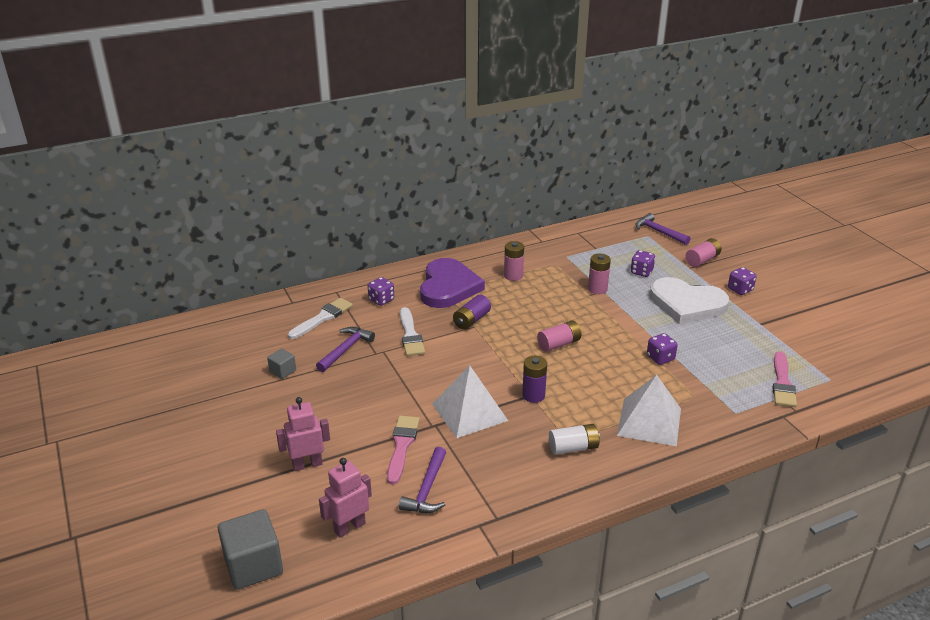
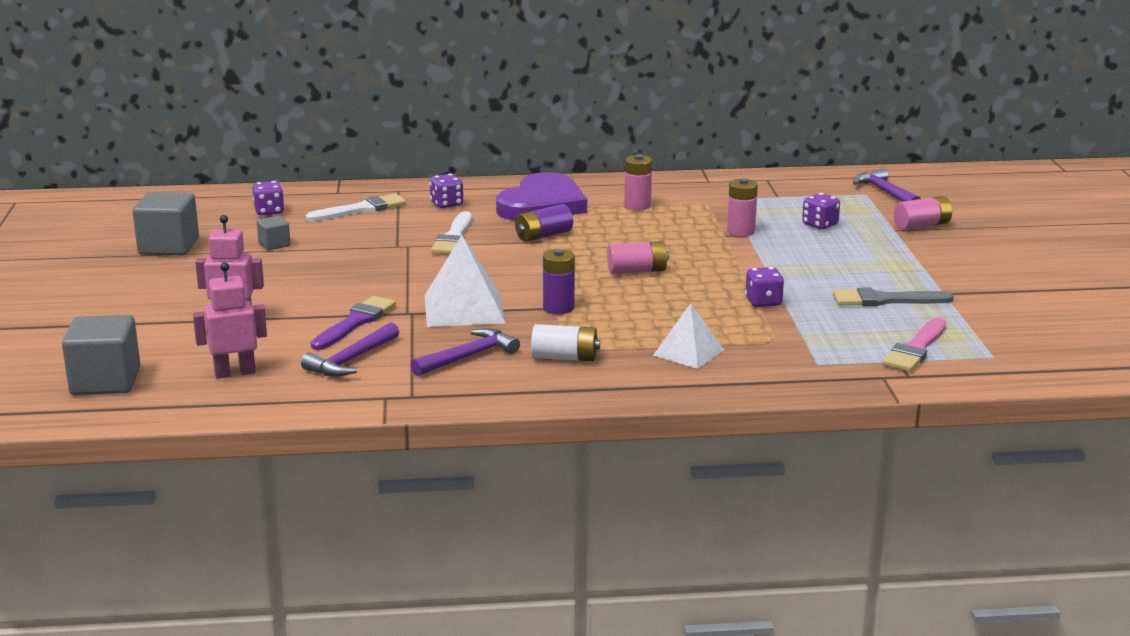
camera: 20 degrees right, 10 degrees down
purple hammer [316,327,375,372] -> purple hammer moved to [411,328,520,376]
pink brush [387,416,420,485] -> purple brush [311,296,396,350]
white pyramid [617,375,681,446] -> white pyramid [653,303,724,369], size x0.64
white heart [650,277,729,324] -> none
purple dice [728,267,757,295] -> purple dice moved to [252,181,285,216]
none -> grey cube [133,192,199,255]
none -> grey brush [833,288,954,306]

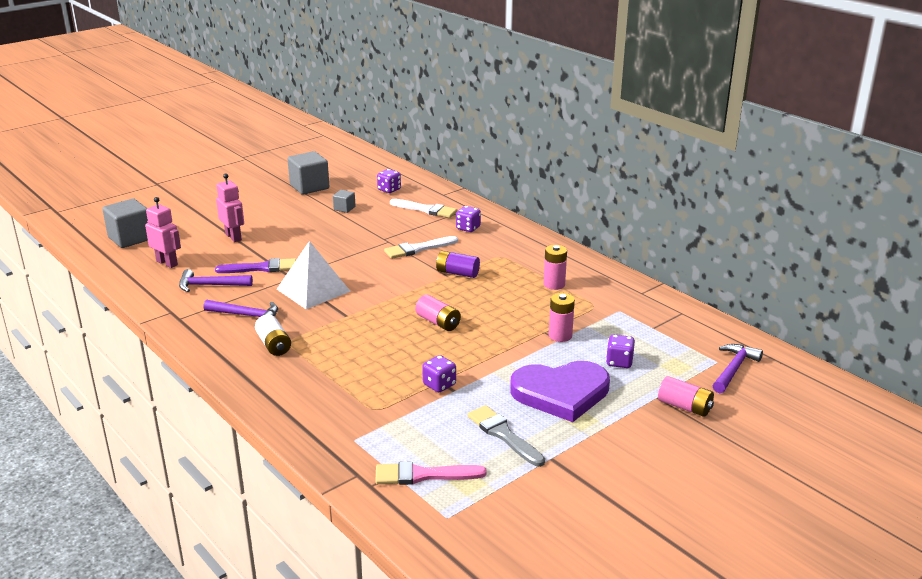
camera: 55 degrees right, 5 degrees up
purple heart [496,172,587,221] -> purple heart moved to [510,361,610,422]
purple battery [543,249,575,314] -> none
white pyramid [653,303,724,369] -> none

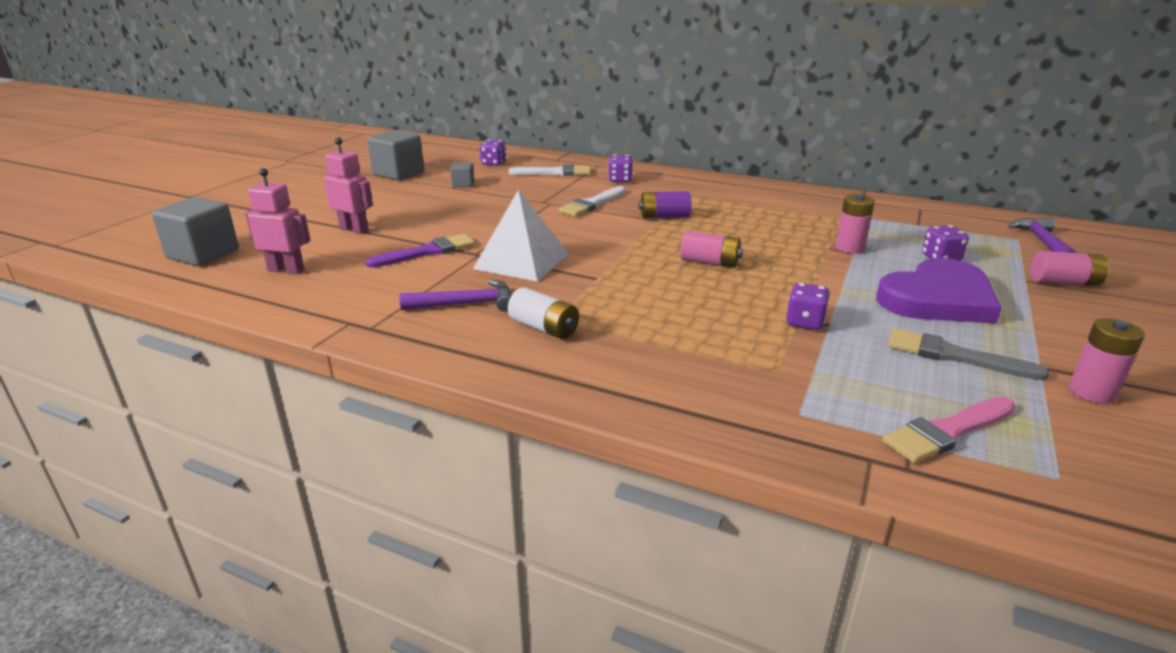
camera: 25 degrees left, 0 degrees up
purple hammer [179,269,253,292] -> none
pink battery [544,245,567,290] -> pink battery moved to [1069,318,1145,404]

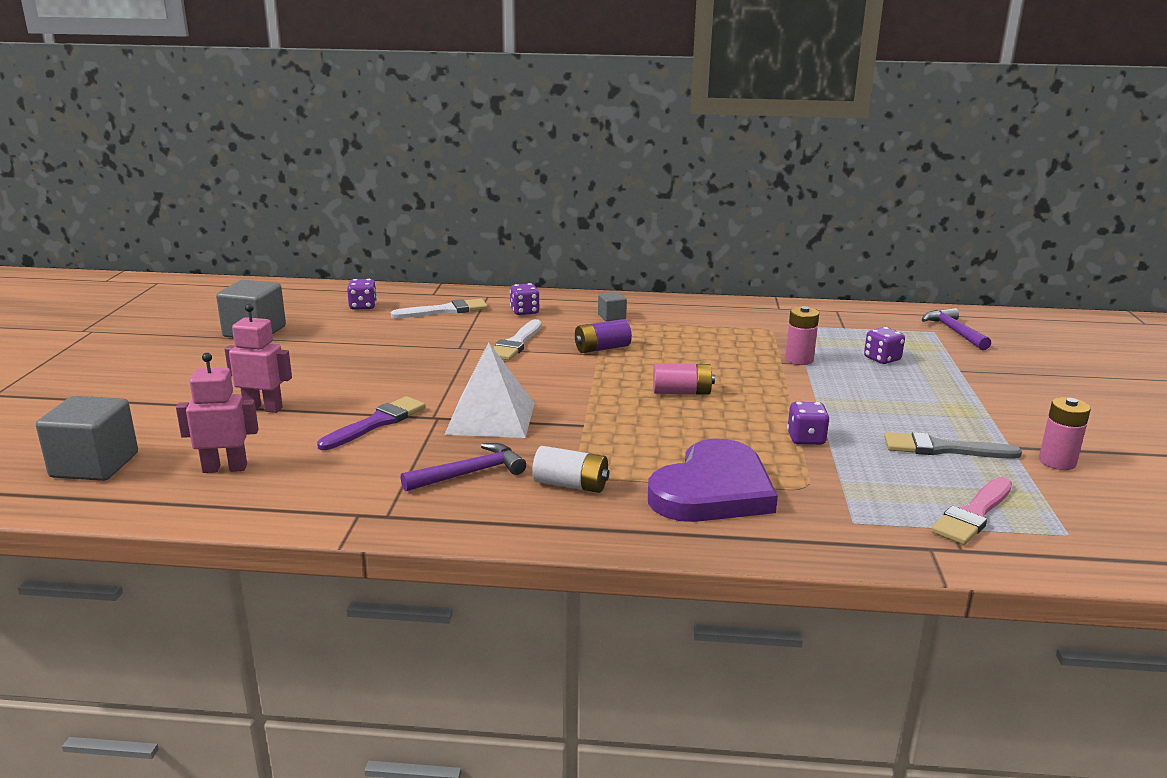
camera: 20 degrees left, 5 degrees down
grey cube [450,162,474,187] -> grey cube moved to [598,292,627,321]
purple heart [876,258,1002,324] -> purple heart moved to [648,438,778,522]
pink battery [1030,251,1109,286] -> none

